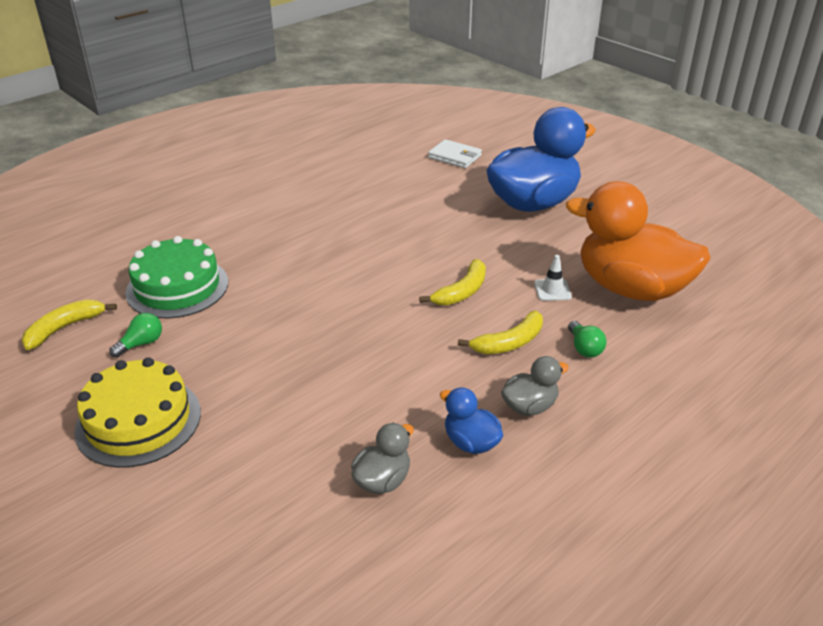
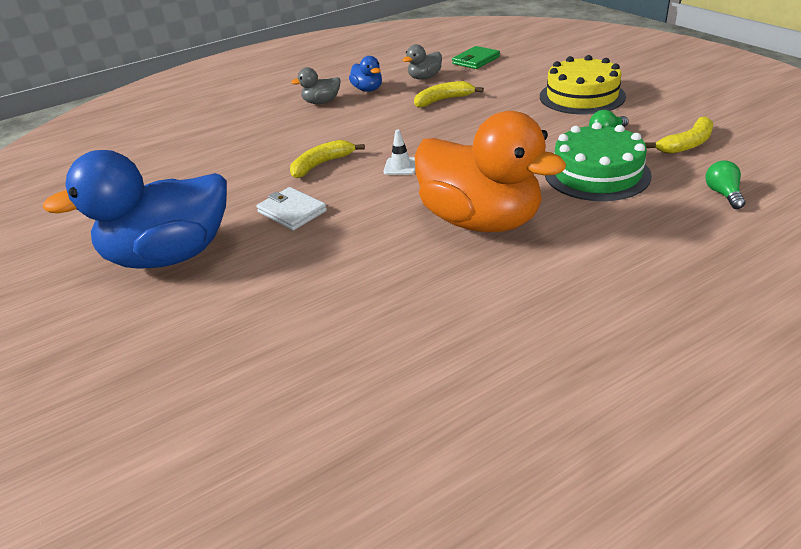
camera: 165 degrees left, 0 degrees up
white wallet [428,139,482,168] -> white wallet moved to [256,187,327,230]
yellow banana [458,310,543,354] -> yellow banana moved to [414,81,484,108]
white traffic cone [534,255,572,301] -> white traffic cone moved to [383,129,415,175]
orange duck [566,181,710,301] -> orange duck moved to [415,111,566,232]
green light bulb [568,321,607,358] -> green light bulb moved to [705,160,745,209]
none -> green wallet [452,46,500,69]

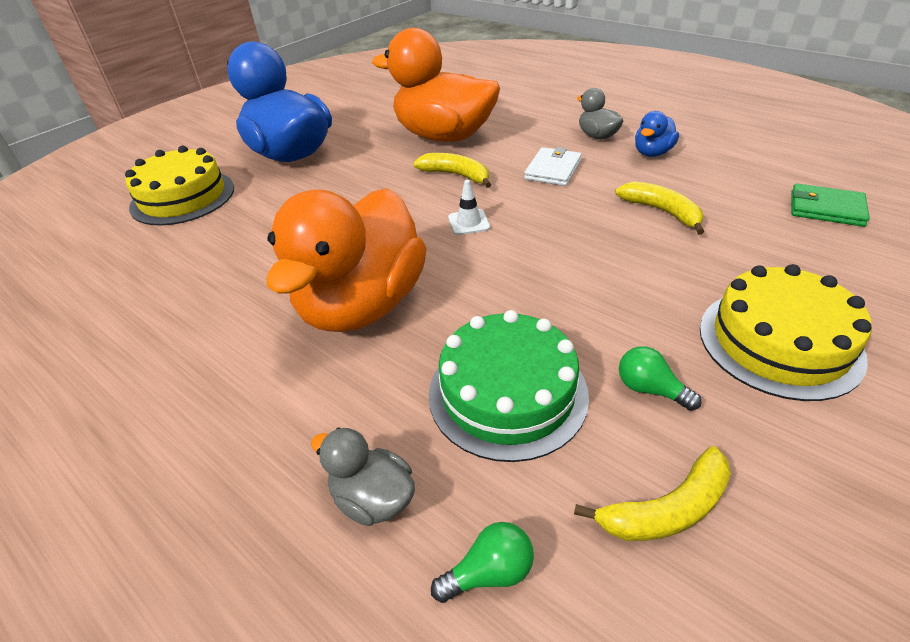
camera: 70 degrees right, 5 degrees up
white wallet [256,187,327,230] -> white wallet moved to [524,147,582,186]
grey duck [403,44,442,80] -> grey duck moved to [311,428,415,526]
yellow banana [645,116,713,154] -> yellow banana turned 60 degrees counterclockwise [574,446,731,541]
none -> yellow cake [125,146,234,226]
none -> orange duck [372,28,500,142]

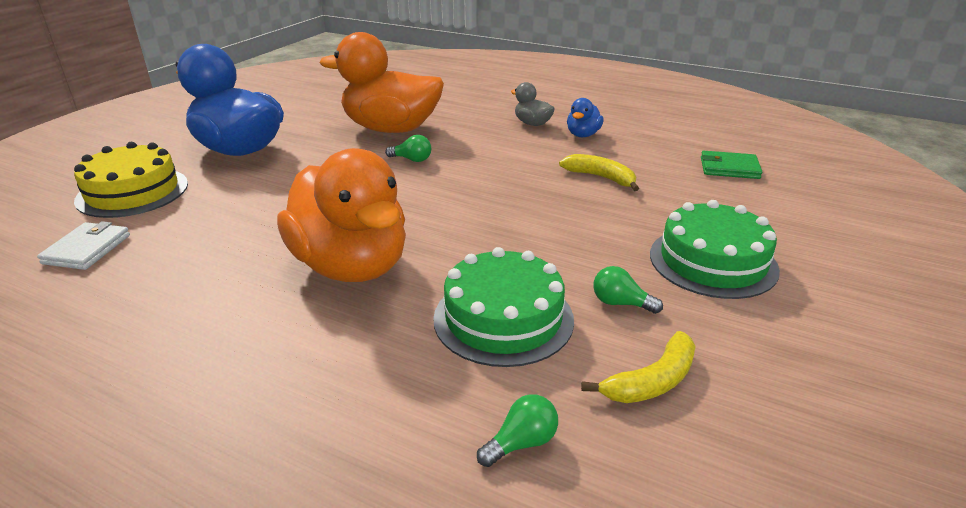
camera: 15 degrees left, 10 degrees down
orange duck [266,188,427,332] -> orange duck turned 45 degrees counterclockwise [277,148,406,282]
grey duck [311,428,415,526] -> none
yellow banana [413,153,491,188] -> green light bulb [385,135,431,162]
white traffic cone [448,180,490,235] -> none
white wallet [524,147,582,186] -> white wallet moved to [37,221,130,270]
yellow cake [700,264,872,401] -> green cake [650,200,780,299]

